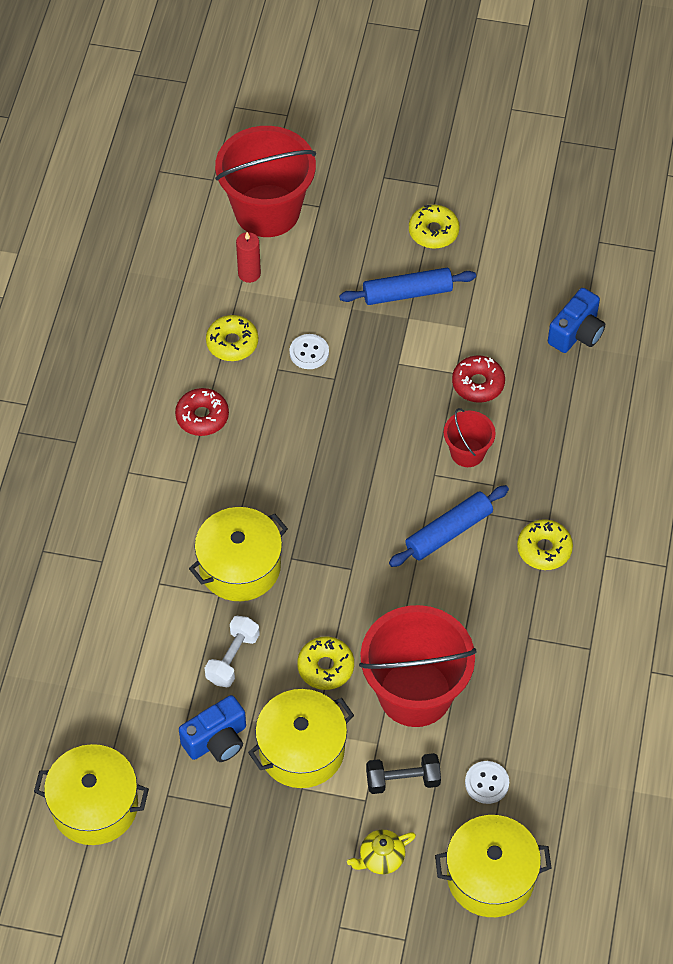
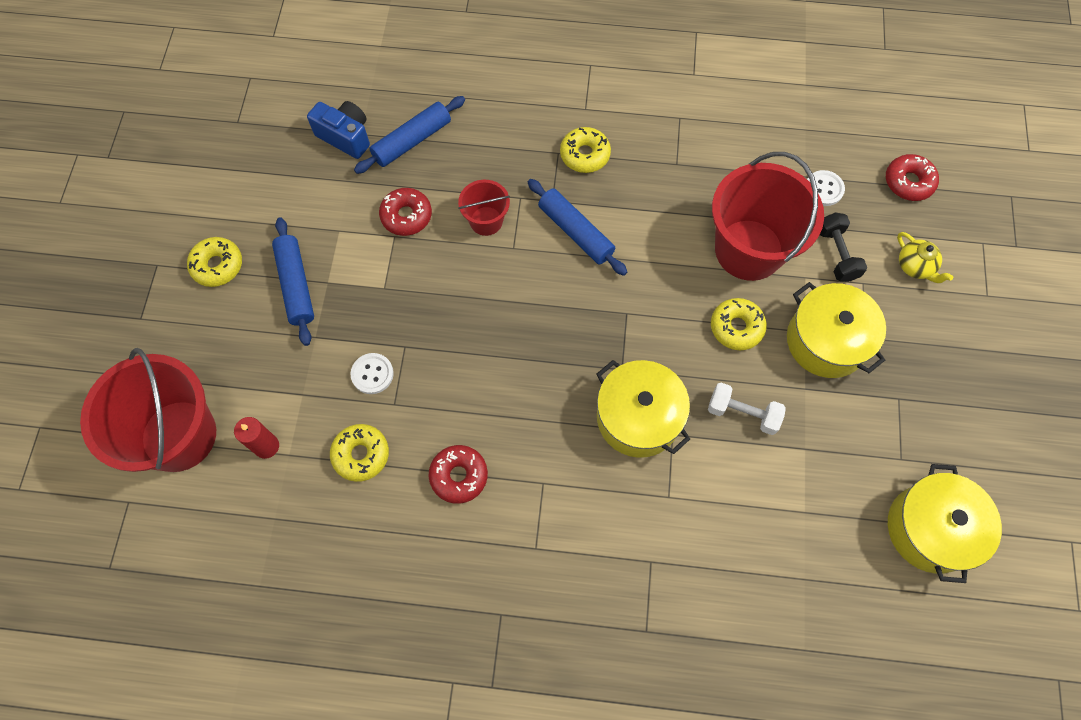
camera: 95 degrees left, 10 degrees up
blue camera [179,695,246,762] -> none
yellow pot [435,815,552,917] -> red donut [886,154,939,201]
none -> blue rolling pin [354,96,465,174]

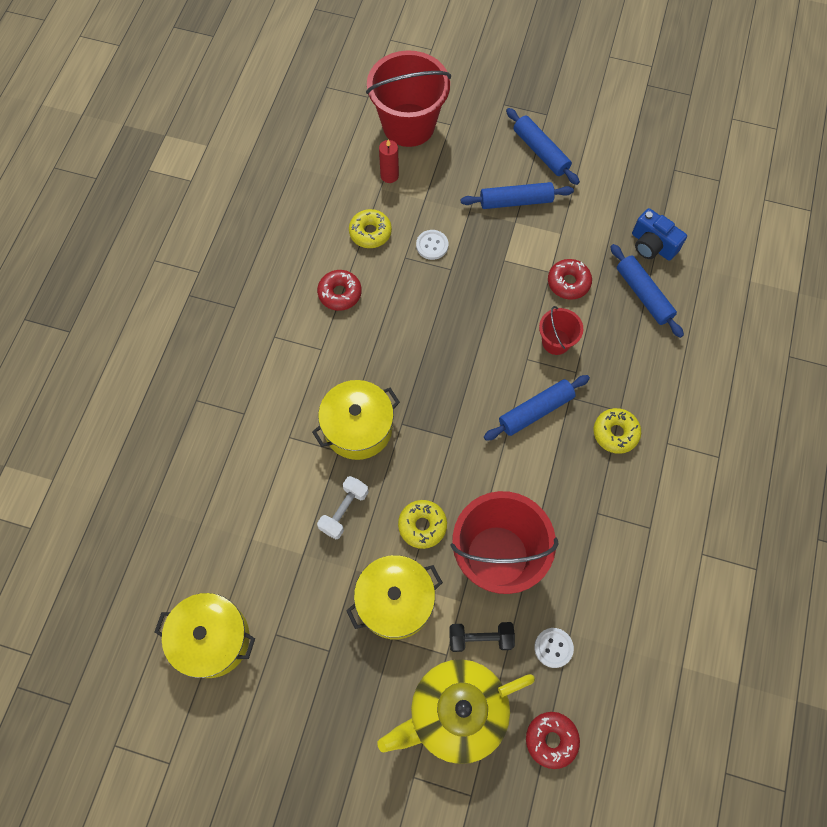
camera: 100 degrees right, 0 degrees up
yellow donut [187,237,242,287] -> blue rolling pin [506,108,580,185]
blue camera [307,101,370,159] -> blue camera turned 90 degrees clockwise [632,208,687,261]
yellow teapot [897,232,953,283] -> yellow teapot [378,659,535,764], size x2.39

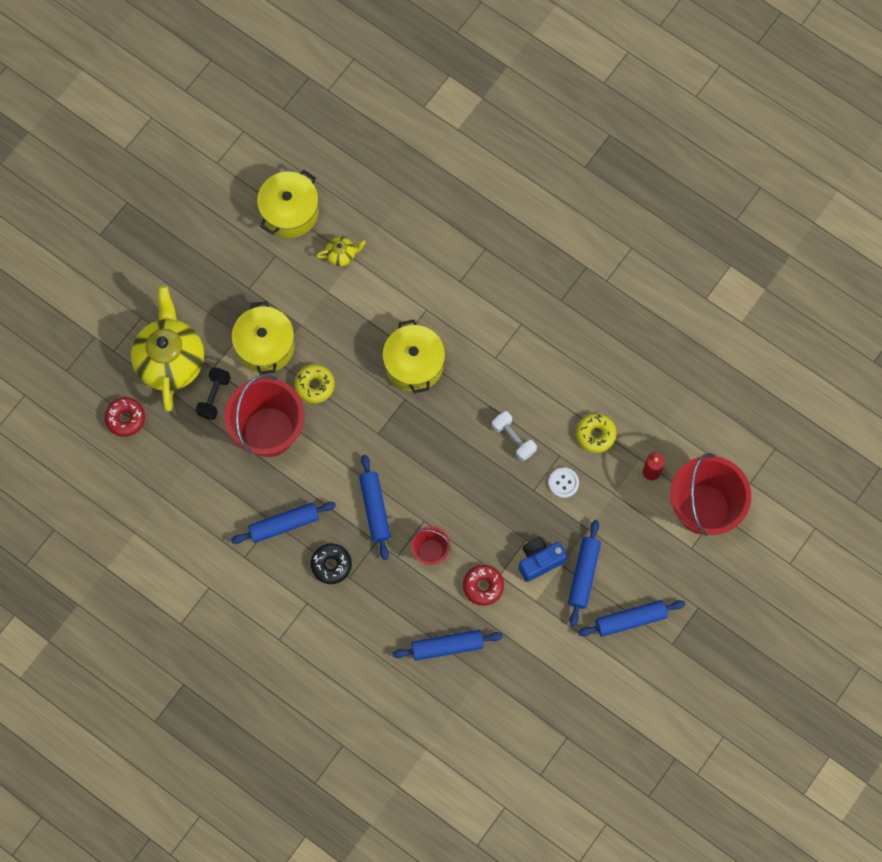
camera: 110 degrees right, 5 degrees up
red donut [317,270,362,311] -> none
white dumbbell [317,476,369,539] -> white dumbbell moved to [492,411,537,461]
white button [534,628,574,668] -> none
yellow donut [594,408,641,454] -> black donut [311,543,352,584]
blue camera [632,208,687,261] -> blue camera moved to [519,537,567,582]
none -> blue rolling pin [231,502,336,544]
none -> yellow teapot [316,237,366,266]

